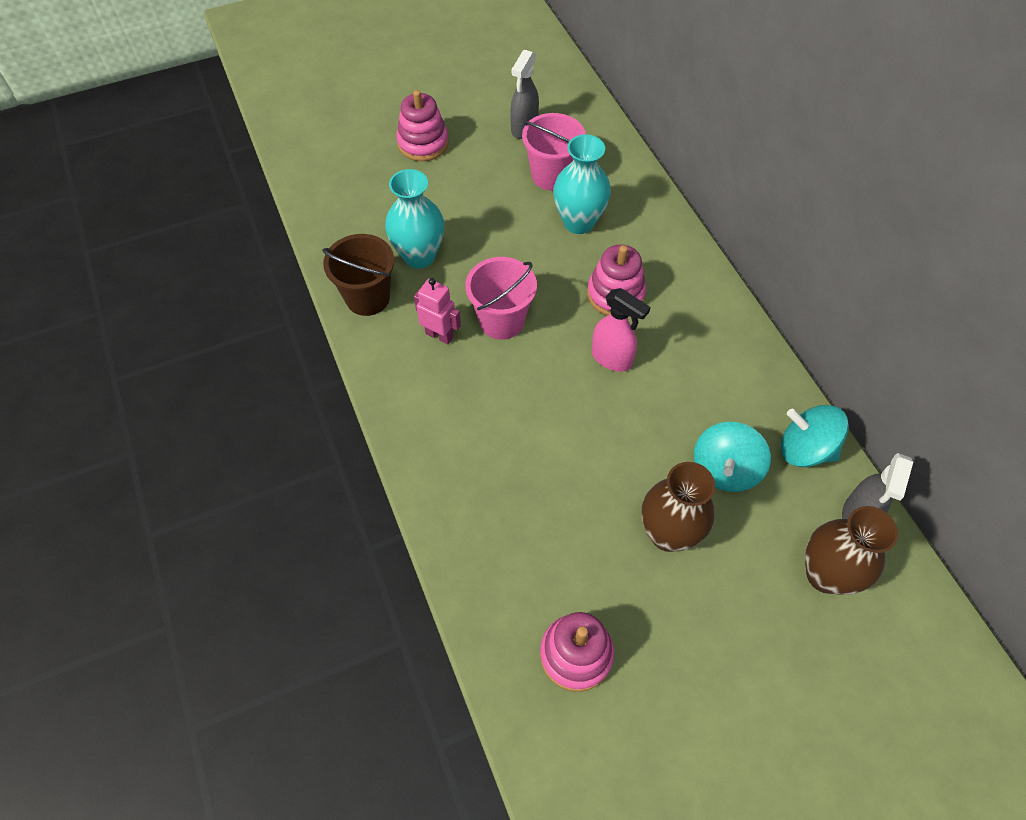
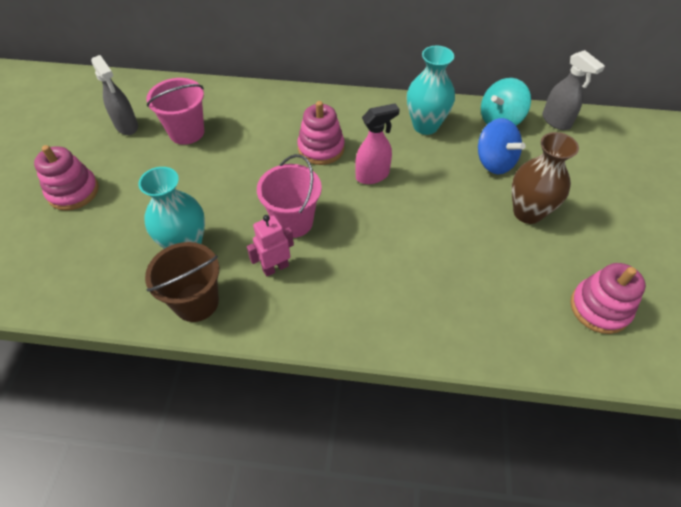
camera: 60 degrees left, 5 degrees down
turquoise vase [553,134,611,234] -> turquoise vase moved to [407,46,455,135]
turquoise spinning top [694,422,771,492] -> blue spinning top [478,118,526,174]
brown vase [805,506,898,595] -> none

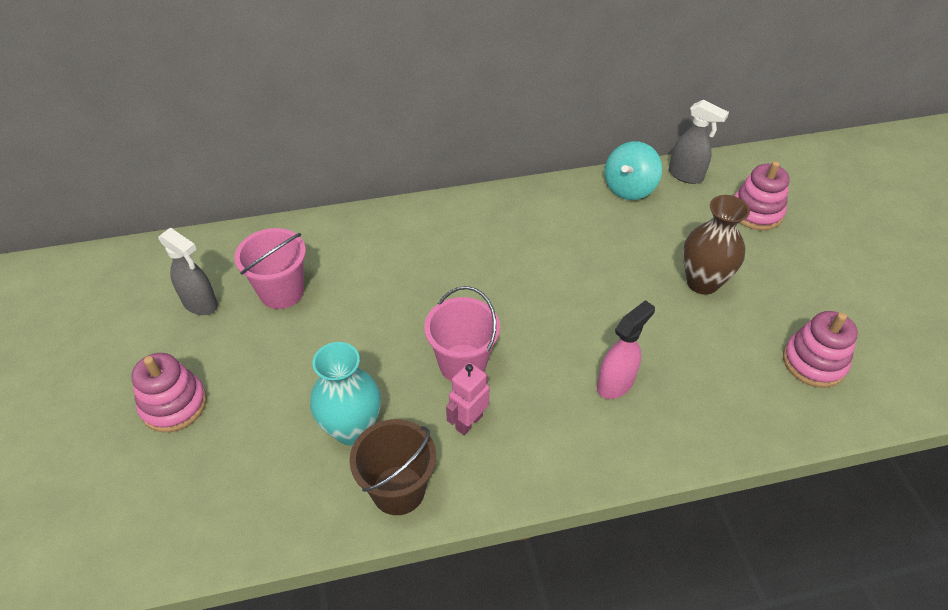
camera: 20 degrees left, 5 degrees down
pink stacking toy [297,101,345,165] -> pink stacking toy moved to [734,161,790,230]
pink spray bottle [355,103,400,184] -> pink spray bottle moved to [597,300,655,399]
turquoise vase [407,46,455,135] -> none
blue spinning top [478,118,526,174] -> none

